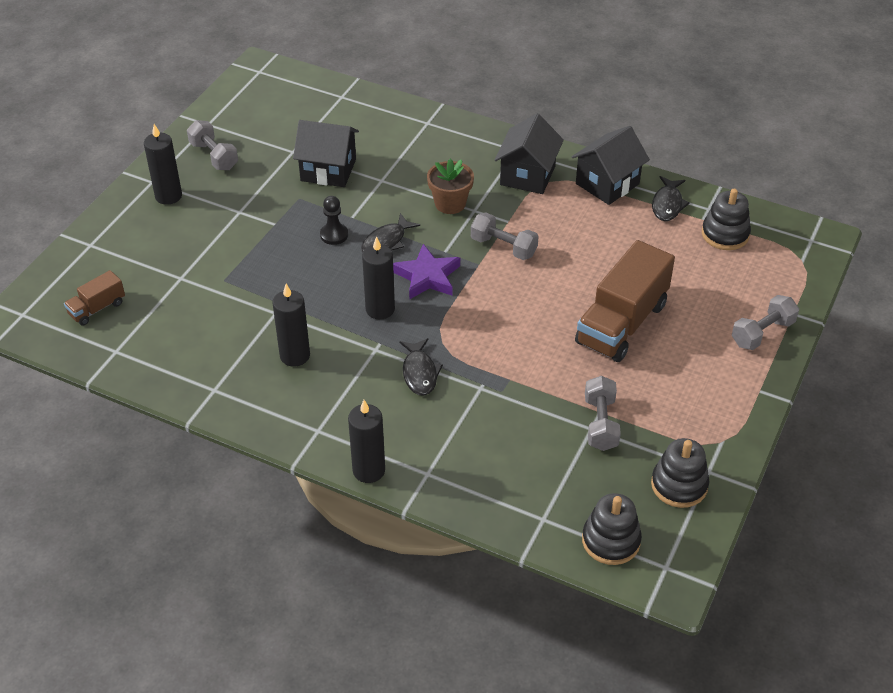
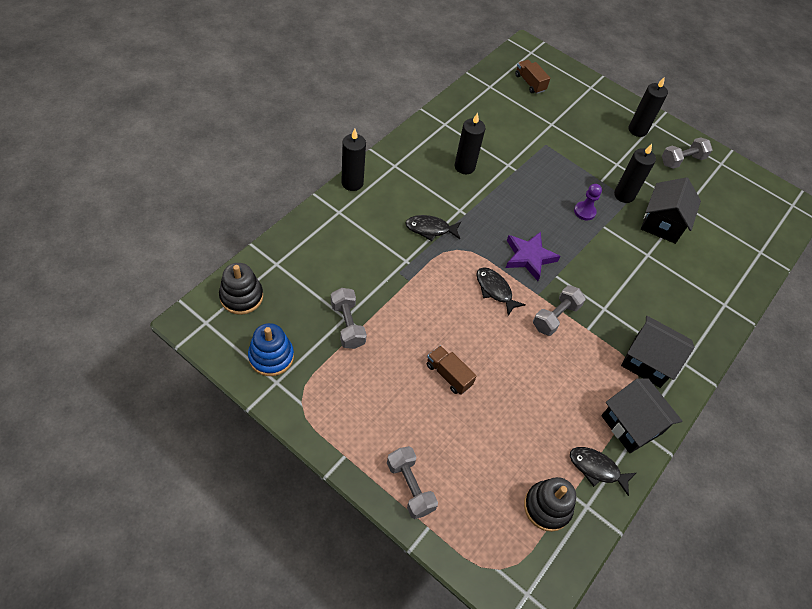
camera: 95 degrees right, 10 degrees up
black pawn [320,196,348,245] -> purple pawn [574,184,602,220]
black fish [361,213,420,252] -> black fish moved to [476,267,525,316]
black candle [362,236,395,319] -> black candle moved to [614,144,656,203]
brown flower pot [427,159,474,214] -> none
brown truck [575,240,675,362] -> brown truck [427,346,477,395], size x0.49
grey dumbbell [585,376,621,451] -> grey dumbbell turned 60 degrees clockwise [331,288,367,349]
black stacking toy [651,438,709,508] -> blue stacking toy [248,323,294,376]

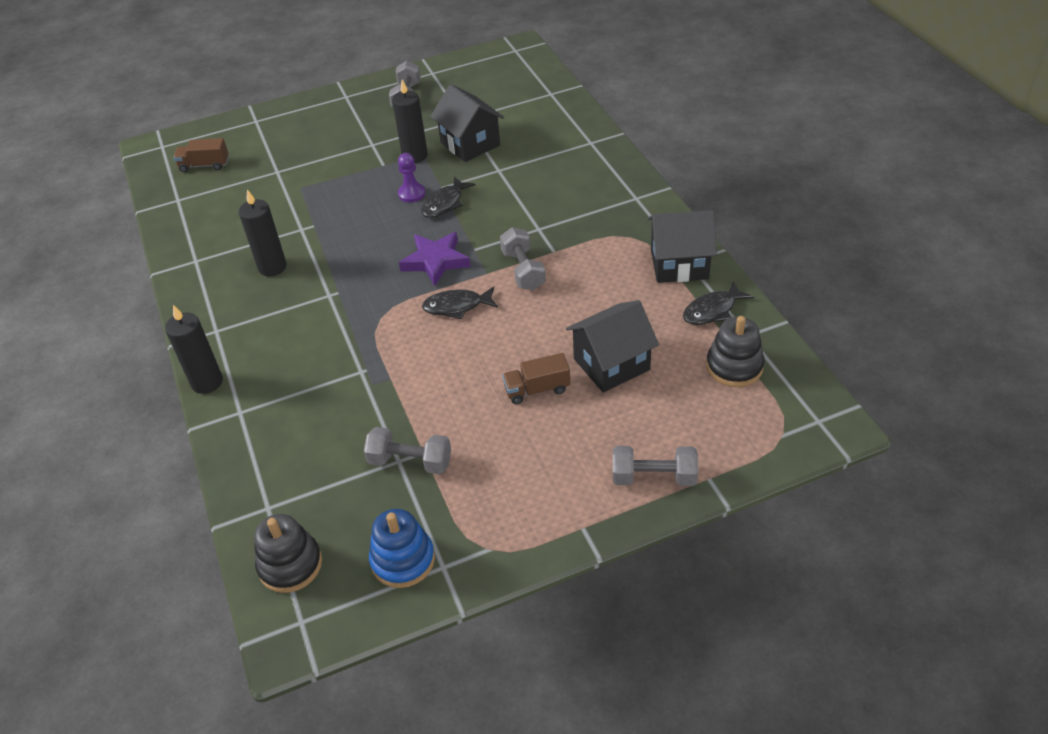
camera: 50 degrees left, 10 degrees down
black fish [405,215,461,241] -> black fish moved to [421,176,475,218]
black house [621,316,694,388] -> black house moved to [566,300,659,393]
black candle [628,77,668,137] -> none

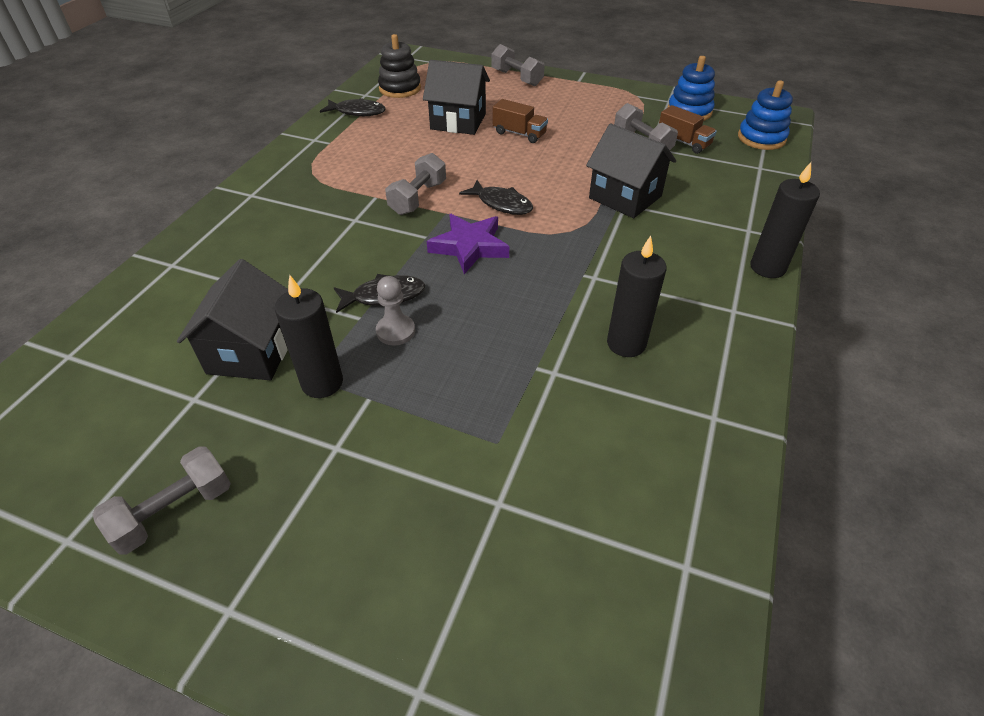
camera: 140 degrees left, 0 degrees up
brown truck [173,138,229,172] -> brown truck moved to [659,105,717,154]
black stacking toy [254,514,322,593] -> blue stacking toy [738,80,793,150]
purple pawn [398,153,425,203] -> grey pawn [376,276,415,345]
black house [648,210,717,283] -> black house moved to [586,123,676,218]

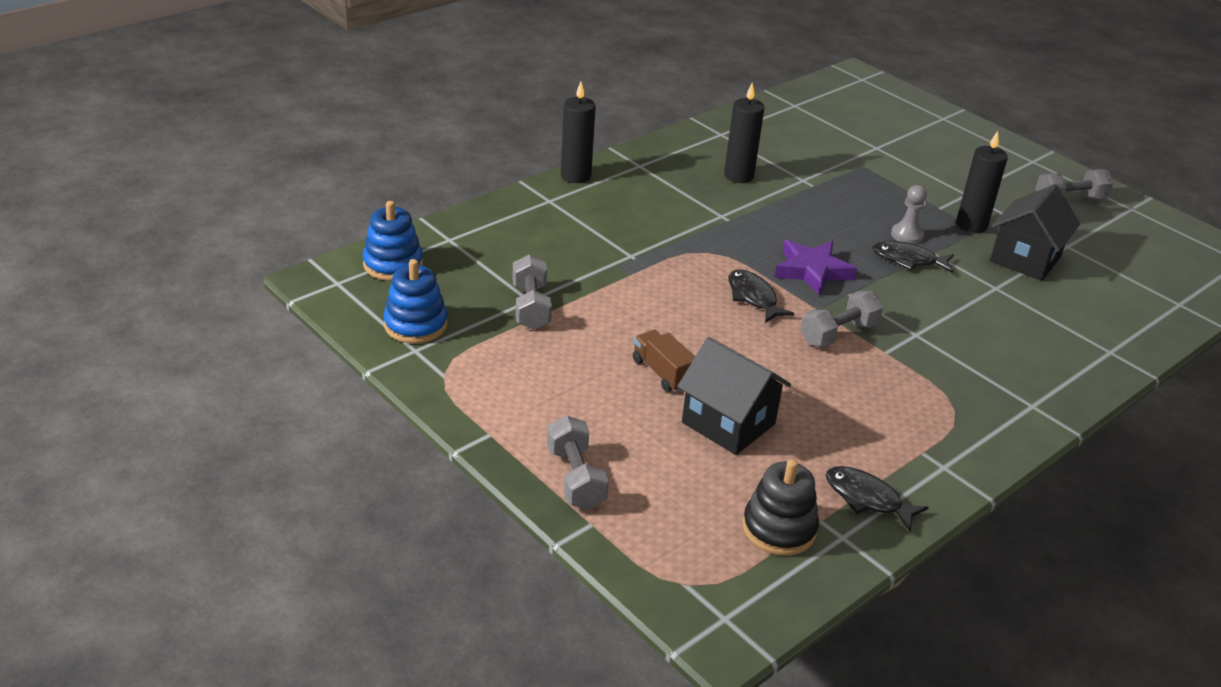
camera: 155 degrees left, 10 degrees down
black house [586,123,676,218] -> none
brown truck [659,105,717,154] -> none

